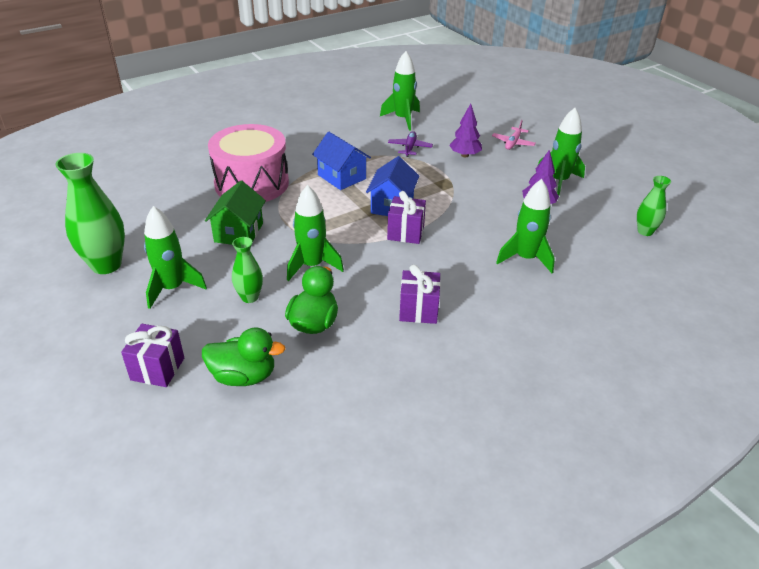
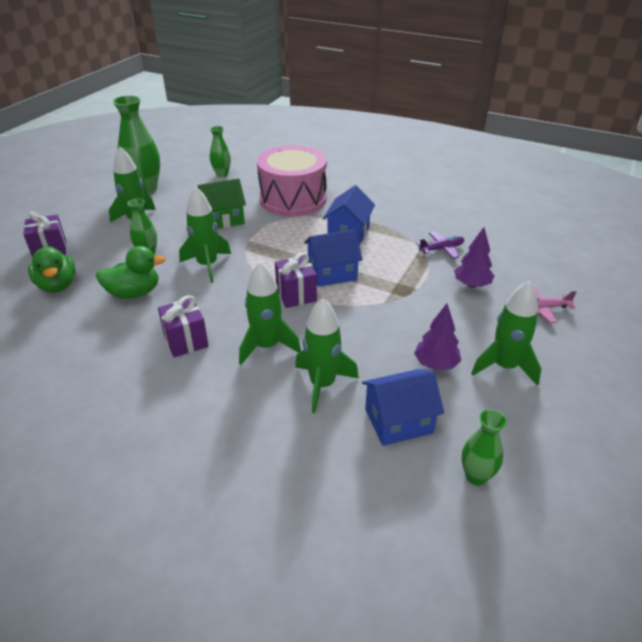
camera: 60 degrees right, 0 degrees up
green rocket [380,51,420,131] -> green rocket moved to [239,262,301,365]
none -> green vase [210,126,231,177]
none -> blue house [362,369,444,446]

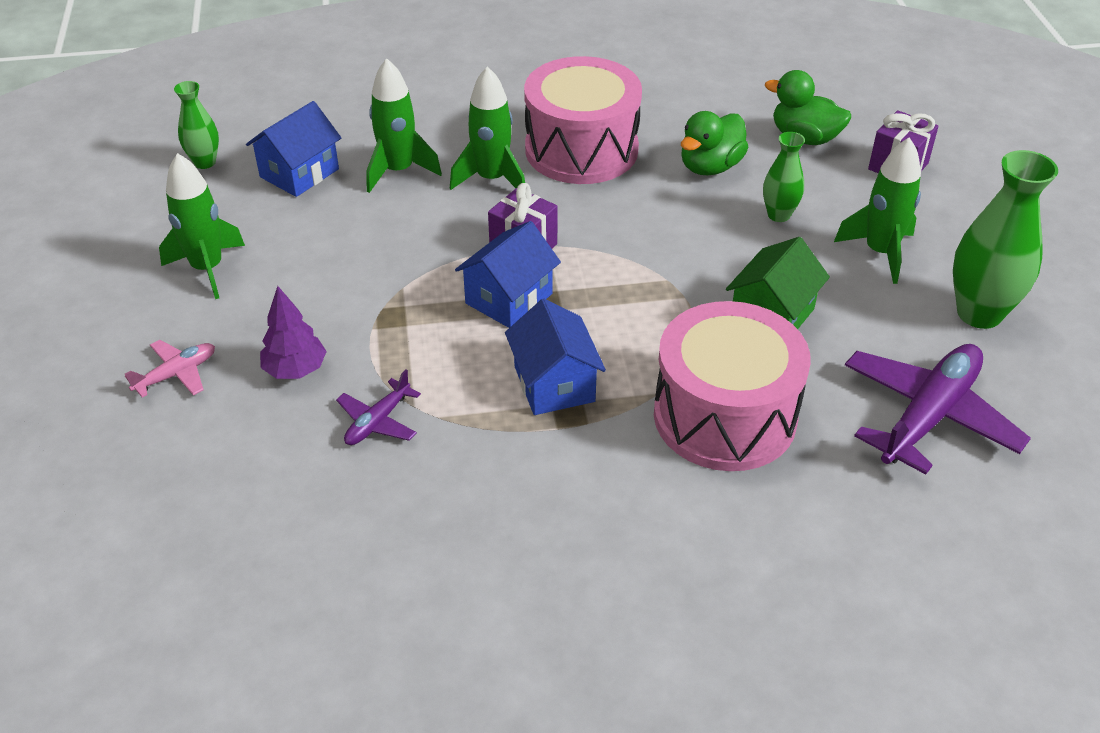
camera: 145 degrees right, 5 degrees up
purple gift [158,295,209,357] -> pink drum [524,56,642,184]
green rocket [179,186,231,283] -> none
green vase [210,126,231,177] -> purple plane [845,344,1031,474]
purple tree [414,303,461,371] -> none

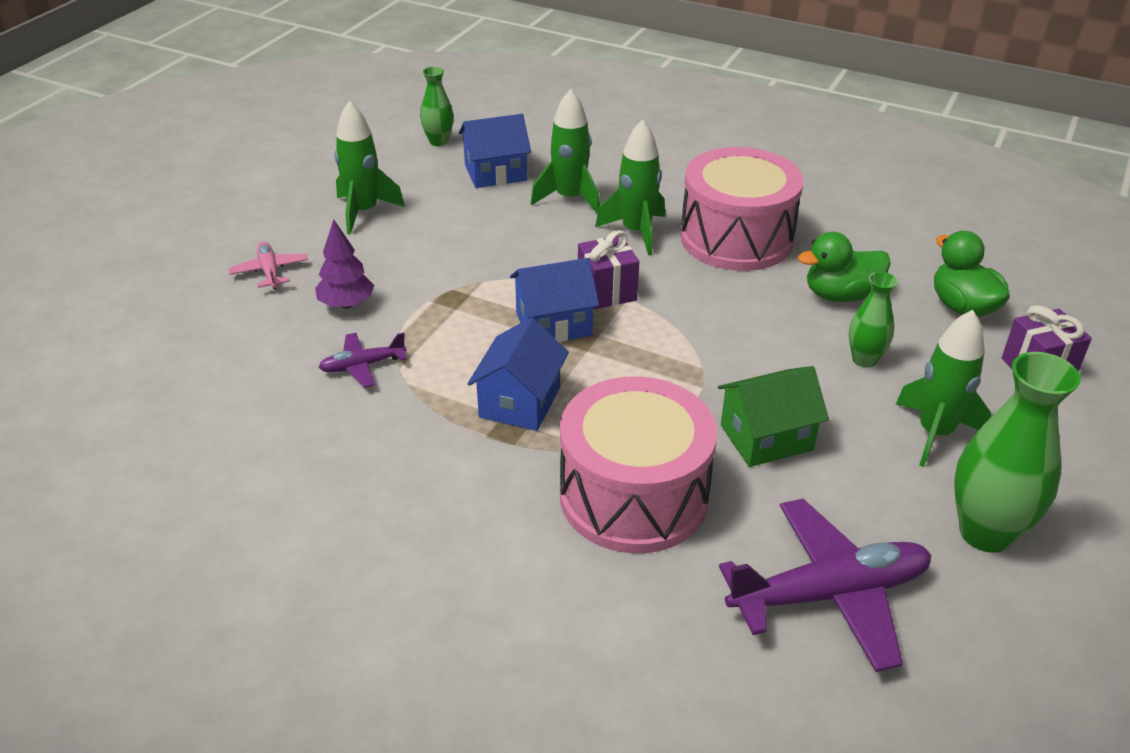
camera: 35 degrees right, 5 degrees down
pink plane [125,340,215,397] -> pink plane turned 105 degrees counterclockwise [228,242,308,289]

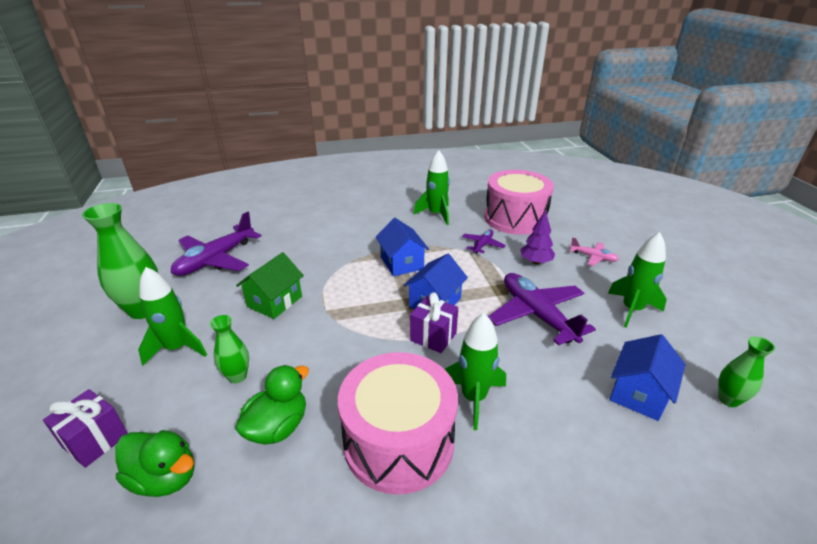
camera: 140 degrees right, 5 degrees down
green rocket [530,89,600,214] -> green rocket moved to [413,150,450,225]
pink drum [560,376,717,553] -> pink drum moved to [484,170,554,235]
none -> purple plane [488,273,596,346]

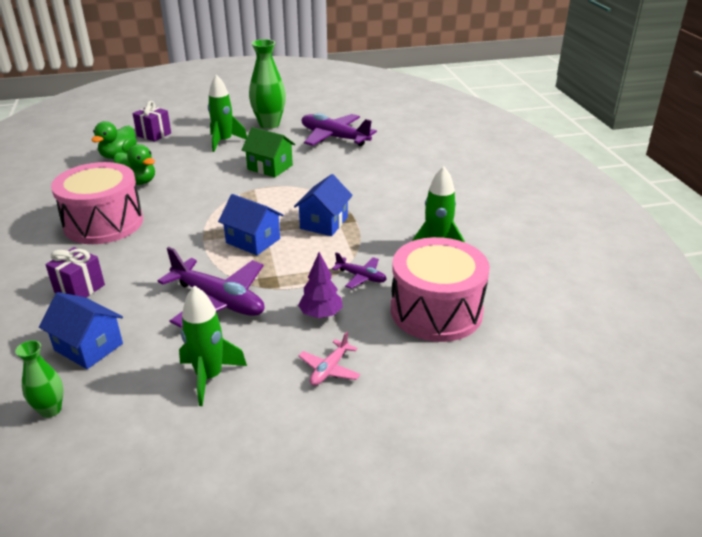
camera: 90 degrees right, 0 degrees up
green vase [210,315,249,383] -> none
blue house [376,218,429,276] -> blue house turned 45 degrees counterclockwise [294,174,353,236]
purple gift [410,292,458,353] -> purple gift moved to [45,247,105,297]
green rocket [445,313,506,430] -> none
purple plane [488,273,596,346] -> purple plane turned 60 degrees clockwise [158,247,264,328]

